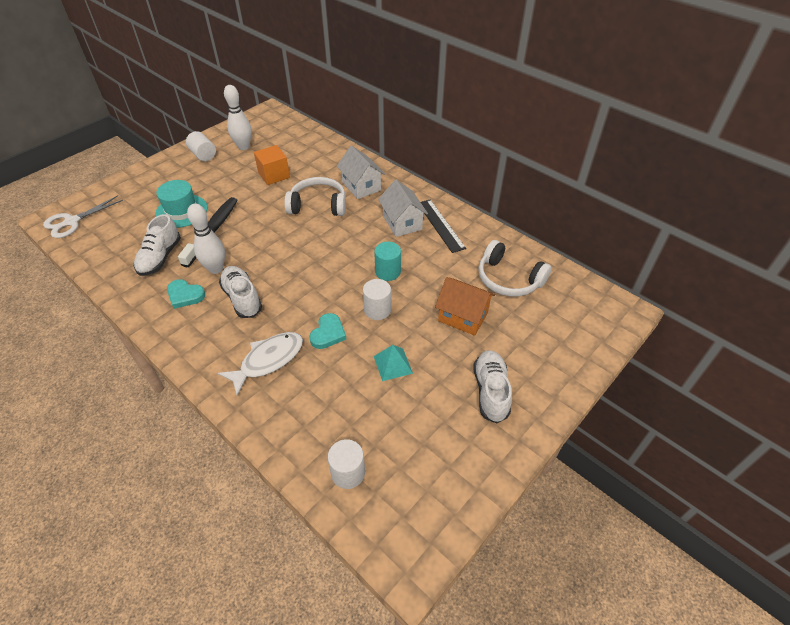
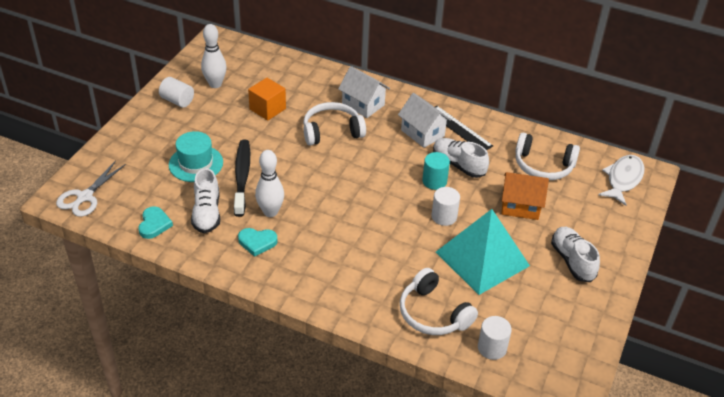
camera: 20 degrees left, 5 degrees down
white fish [218,332,303,396] -> white fish moved to [599,155,645,206]
white shoe [219,266,262,318] -> white shoe moved to [433,138,489,178]
turquoise heart [309,313,346,349] -> turquoise heart moved to [138,206,173,239]
turquoise pyramid [374,345,413,381] -> turquoise pyramid [436,209,530,295], size x2.34
none -> white headphones [400,268,478,335]

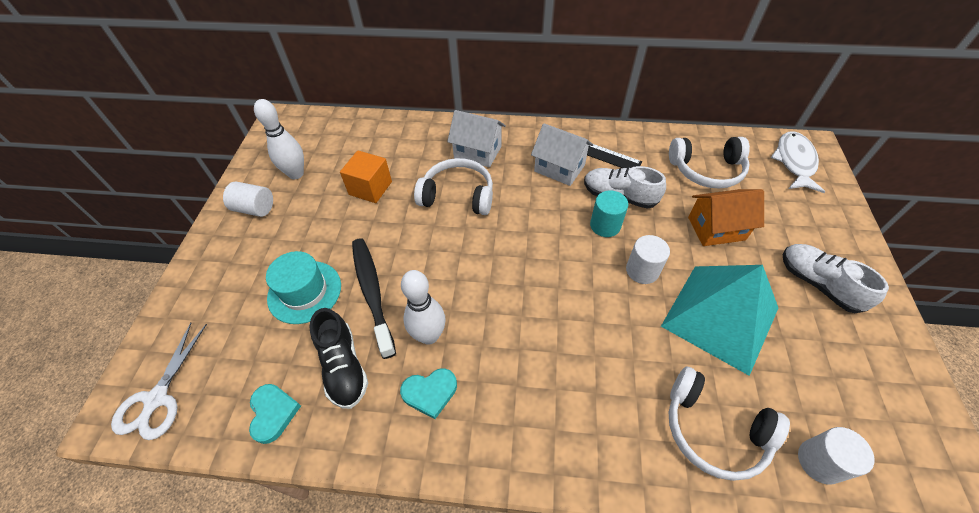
camera: 15 degrees left, 10 degrees up
white shoe [191,168,220,233] -> black shoe [309,308,368,409]
white headphones [303,102,366,146] -> white headphones turned 45 degrees clockwise [414,158,493,215]

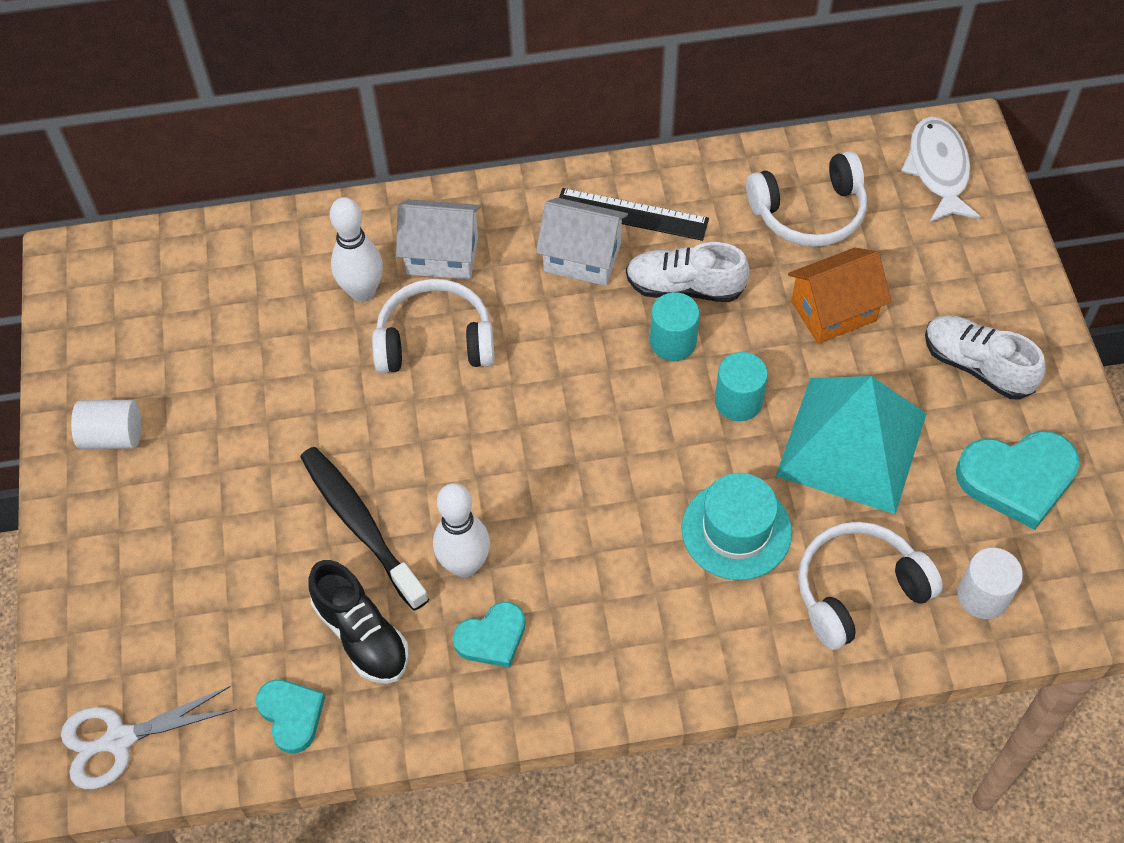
camera: 15 degrees left, 5 degrees up
white scissors [111,322,207,440] -> white scissors turned 75 degrees clockwise [61,686,237,789]
white bowling pin [254,99,304,179] -> white bowling pin moved to [330,197,383,302]
turquoise hat [266,251,341,324] -> turquoise hat moved to [682,473,792,580]
orange cube [340,150,392,203] -> none
white cylinder [626,235,670,284] -> turquoise cylinder [715,352,768,421]
white headphones [669,366,790,481] -> white headphones turned 135 degrees clockwise [798,522,943,650]
none -> turquoise heart [956,431,1080,530]

